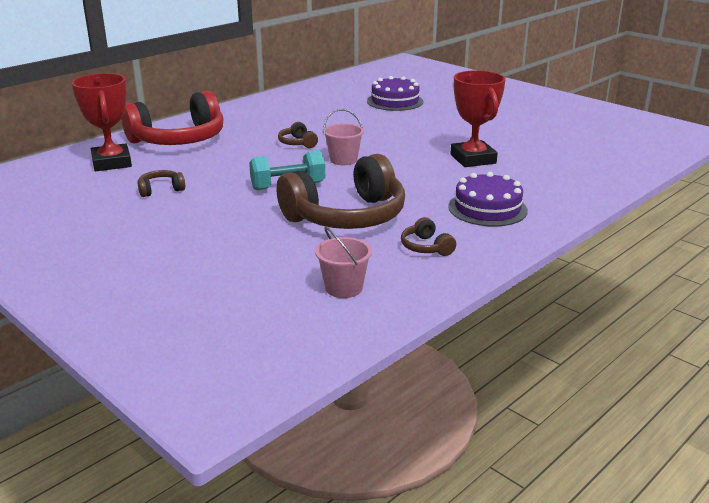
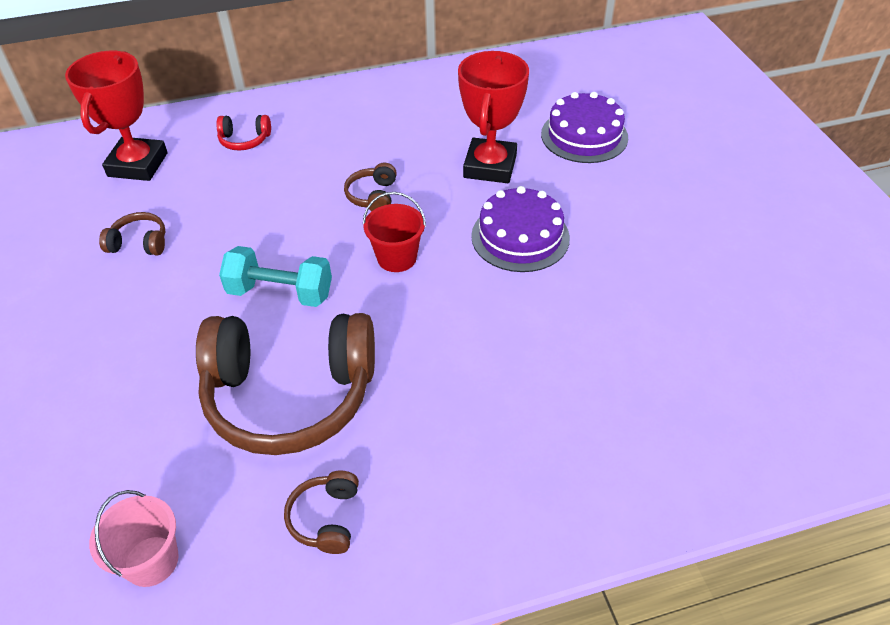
camera: 30 degrees right, 20 degrees up
red headphones [121,91,223,145] -> red headphones [216,115,271,151], size x0.41
pink bucket [323,109,364,165] -> red bucket [363,192,426,272]
purple cake [448,172,528,227] -> purple cake moved to [471,186,570,272]
red trophy [450,70,506,167] -> red trophy moved to [458,51,529,183]

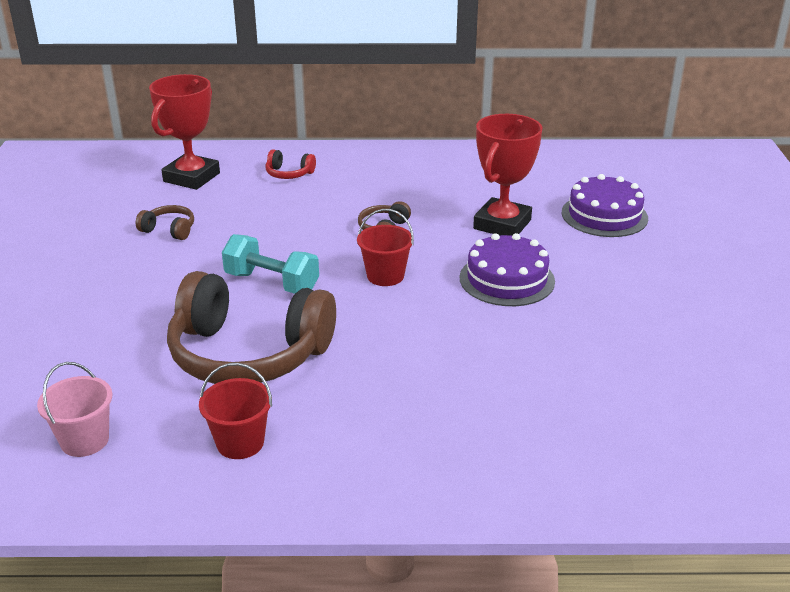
camera: 15 degrees right, 15 degrees down
brown headphones [284,471,359,554] -> red bucket [199,363,272,459]

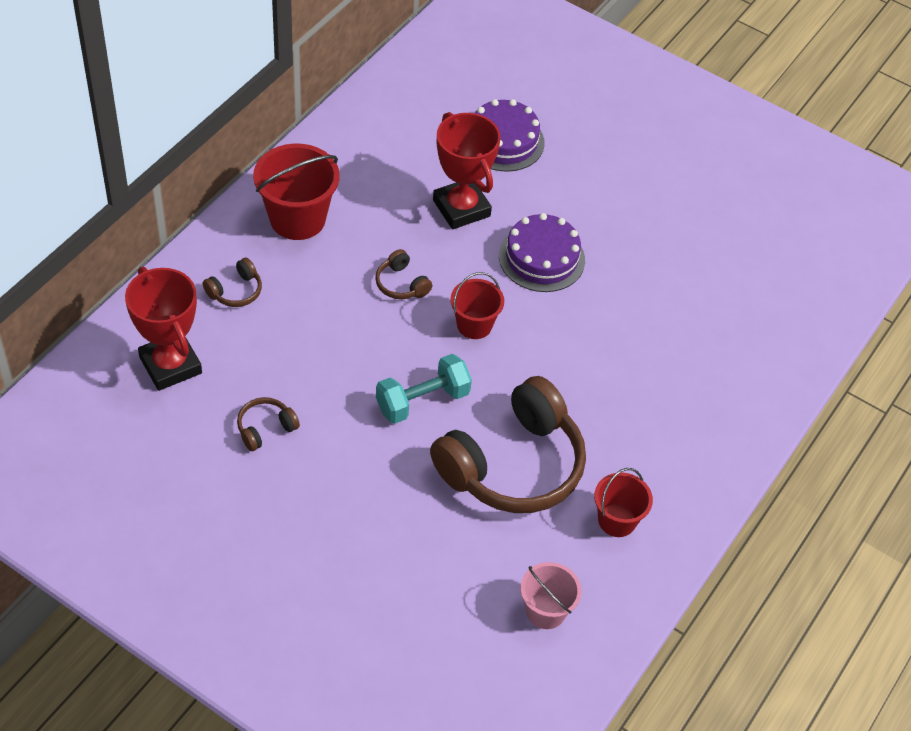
camera: 60 degrees left, 20 degrees up
red headphones [266,149,316,179] -> brown headphones [203,258,262,307]
none -> red bucket [253,143,340,240]

